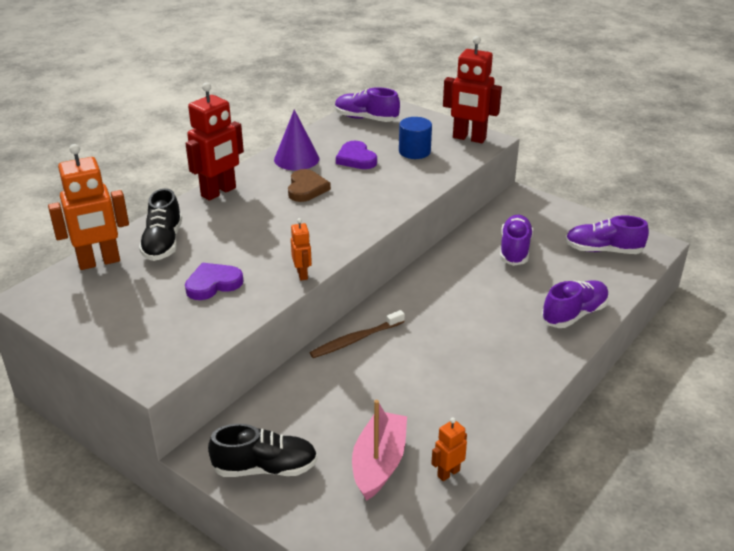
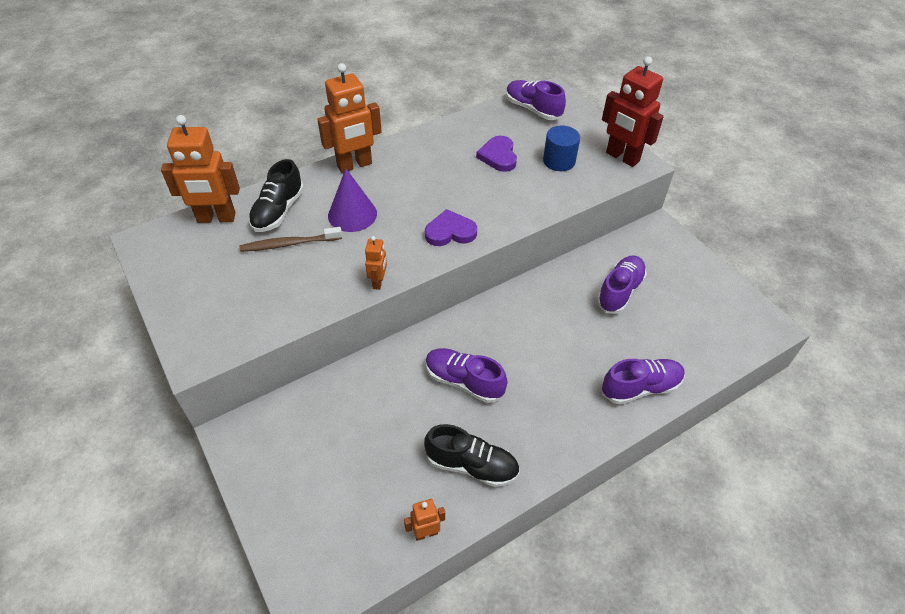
camera: 20 degrees right, 15 degrees up
purple heart [185,262,243,300] -> purple heart moved to [425,209,477,246]
red robot [186,82,244,201] -> orange robot [317,63,382,173]
black shoe [208,424,318,477] -> black shoe moved to [424,424,520,487]
purple cone [274,110,319,170] -> purple cone moved to [328,169,377,232]
brown heart [288,169,331,202] -> none
brown toothbrush [310,310,405,358] -> brown toothbrush moved to [240,227,342,252]
pink boat [352,400,407,501] -> none
purple shoe [565,215,649,254] -> purple shoe moved to [426,348,507,403]

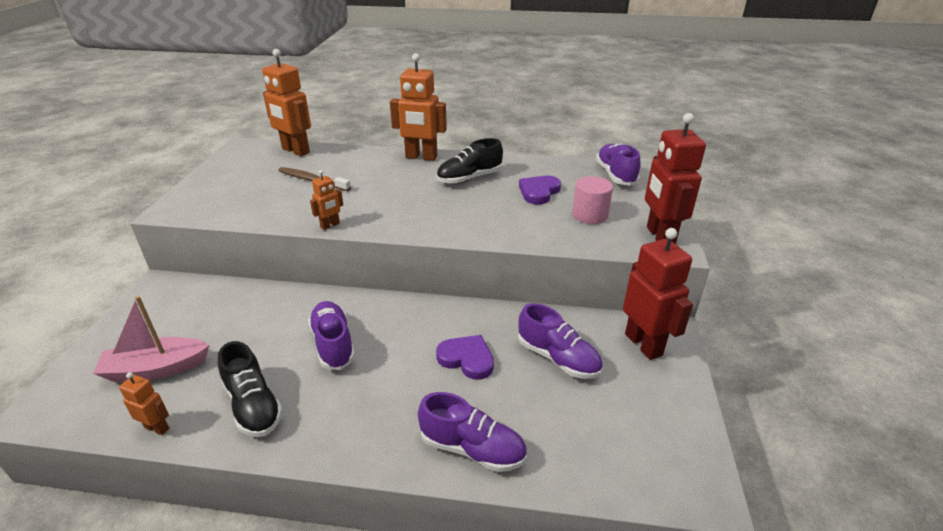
camera: 40 degrees right, 15 degrees down
black shoe [248,159,304,232] -> black shoe moved to [436,138,503,184]
purple cone [328,169,377,232] -> none
purple heart [425,209,477,246] -> purple heart moved to [436,335,494,380]
blue cylinder [543,125,580,171] -> pink cylinder [572,176,613,224]
purple shoe [596,255,647,314] -> purple shoe turned 60 degrees clockwise [518,303,603,379]
none -> pink boat [93,296,210,382]
none -> red robot [623,228,693,360]

